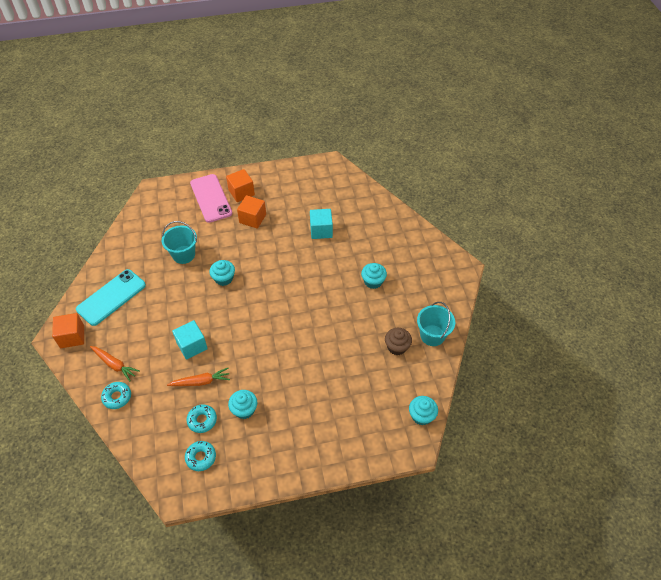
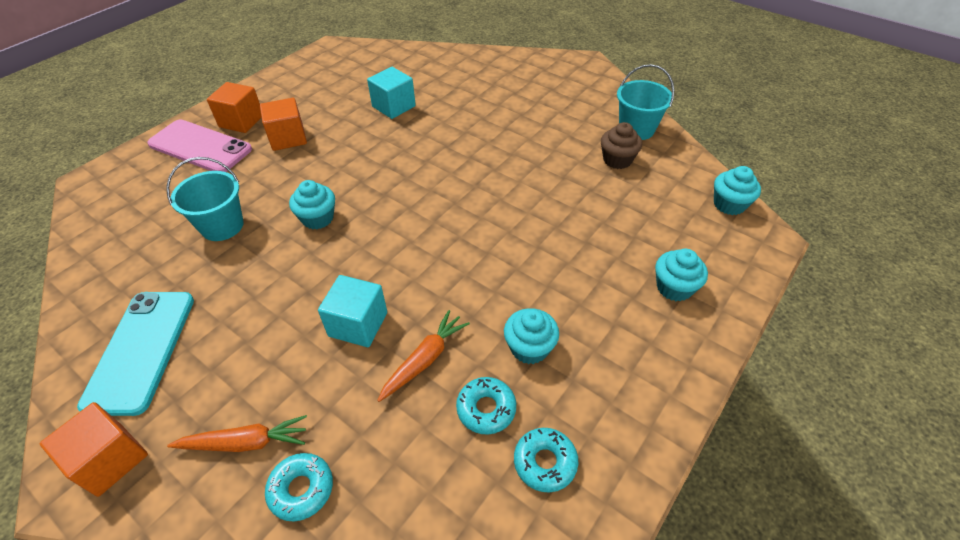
camera: 40 degrees left, 5 degrees down
turquoise cupcake [361,263,387,289] -> turquoise cupcake moved to [655,249,708,302]

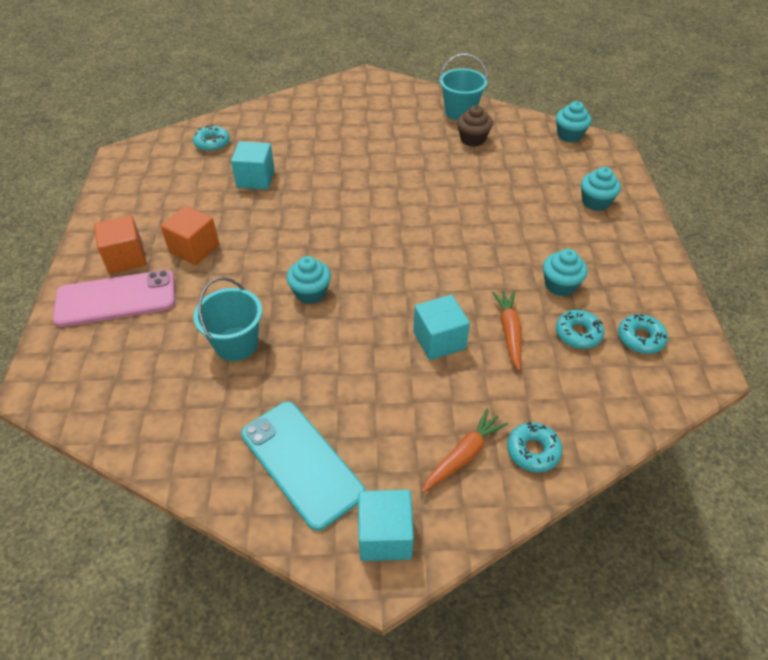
camera: 40 degrees left, 0 degrees up
orange cube [40,402,148,497] -> turquoise cube [358,490,414,561]
none -> turquoise donut [193,125,230,152]

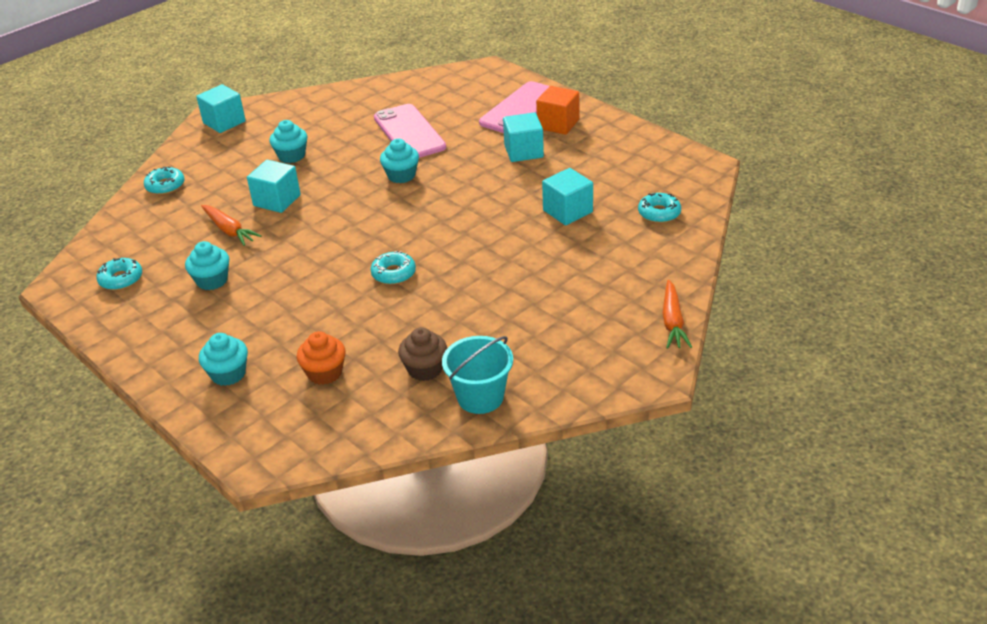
camera: 140 degrees right, 10 degrees down
orange cube [161,206,219,265] -> turquoise cube [503,112,544,162]
turquoise bucket [193,277,262,361] -> pink phone [374,104,446,158]
turquoise phone [241,402,365,531] -> none
orange carrot [421,408,508,493] -> orange carrot moved to [662,280,692,349]
turquoise cupcake [556,101,592,143] -> turquoise cupcake moved to [269,120,307,163]
turquoise donut [556,310,605,349] -> turquoise donut moved to [371,251,416,285]
none -> orange cupcake [296,331,346,385]

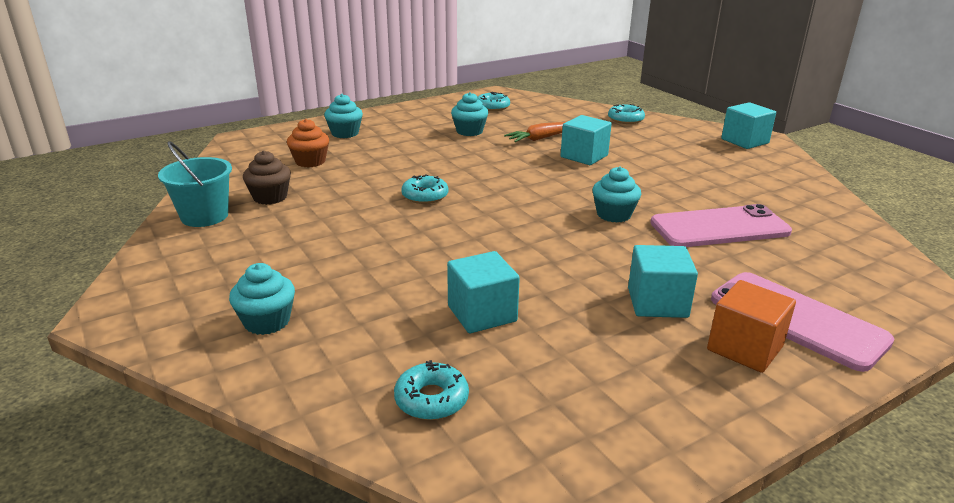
camera: 100 degrees right, 10 degrees down
turquoise cupcake [269,120,307,163] -> turquoise cupcake moved to [229,263,295,335]
orange carrot [662,280,692,349] -> none

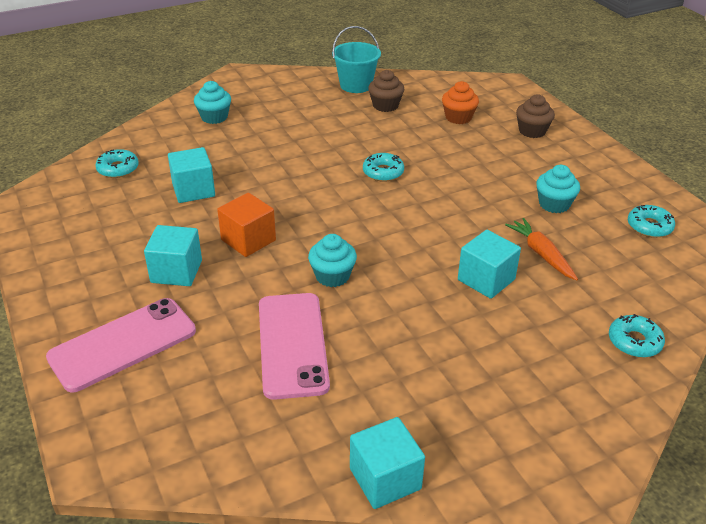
camera: 95 degrees right, 10 degrees up
turquoise cupcake [324,94,363,138] -> brown cupcake [516,94,555,138]
orange cube [707,280,796,373] -> orange cube moved to [217,193,276,257]
turquoise cube [721,102,776,149] -> turquoise cube moved to [350,417,425,509]

